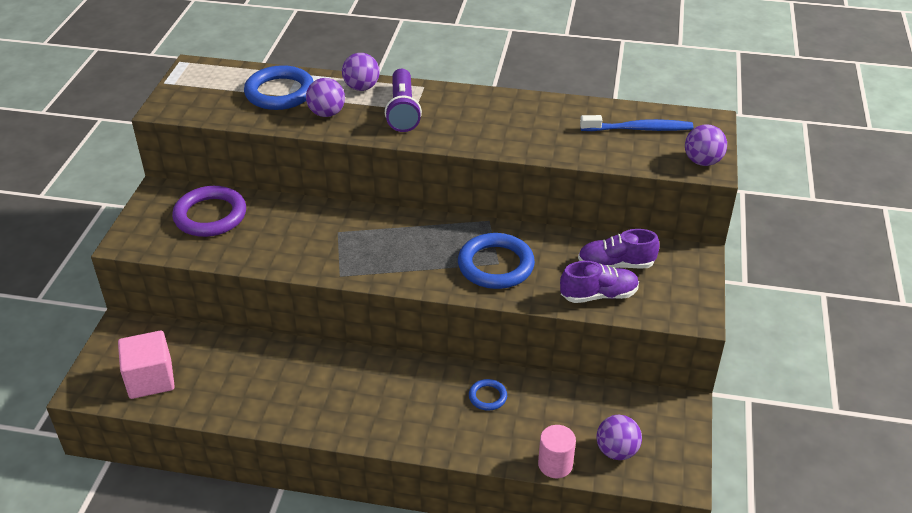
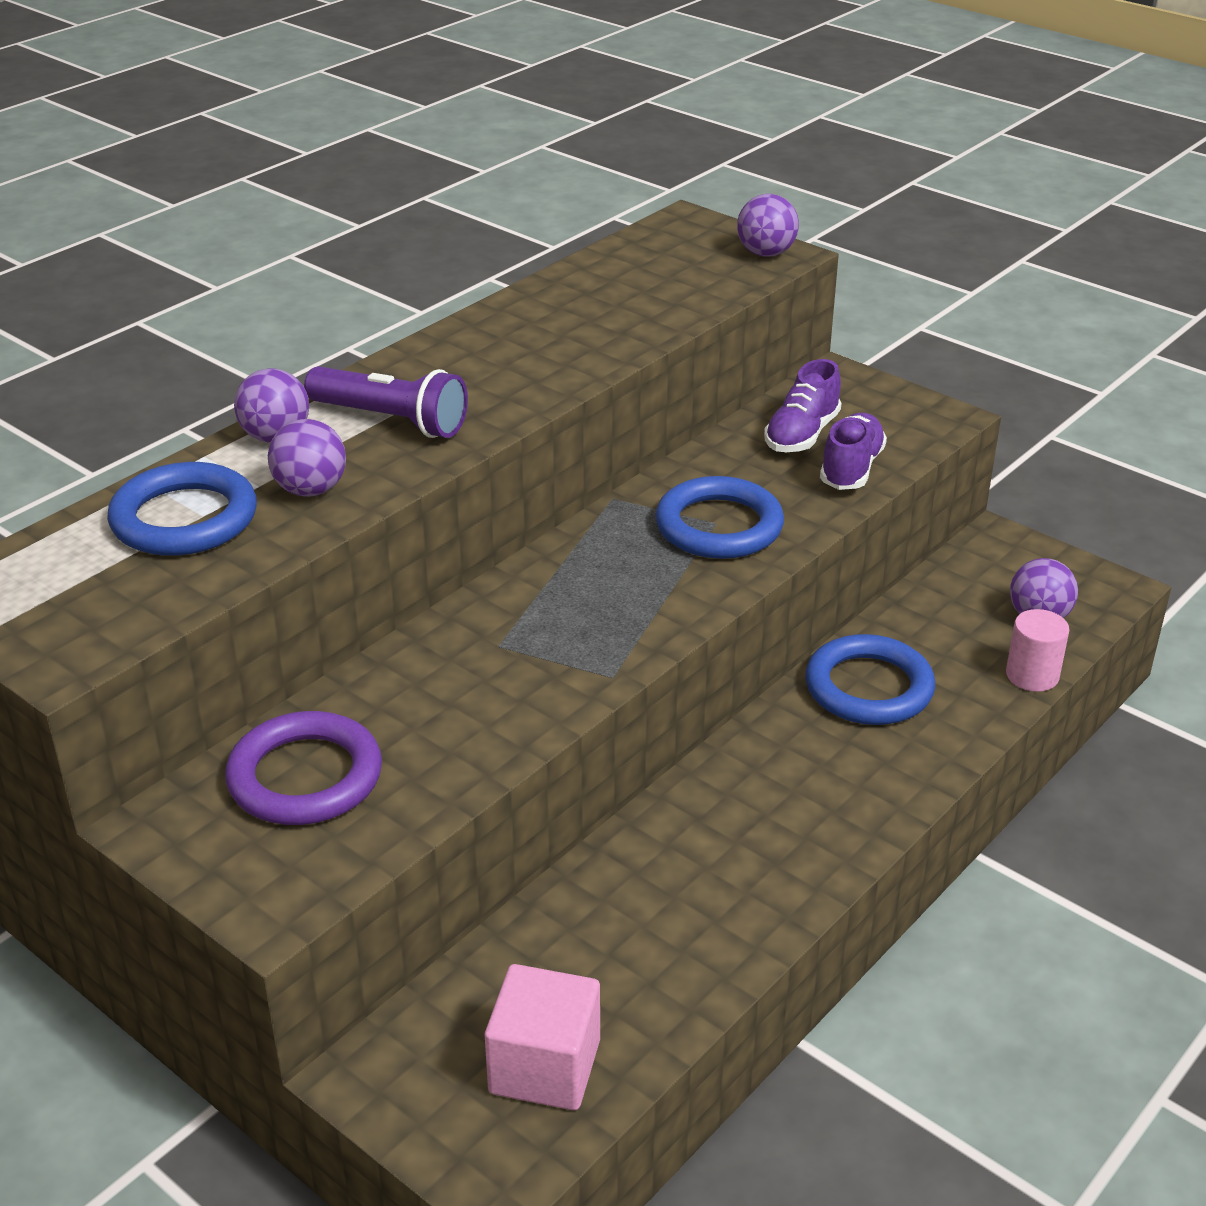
camera: 60 degrees left, 5 degrees down
blue ring [469,379,507,410] -> blue ring [805,634,935,725], size x2.04
blue toothbrush [580,115,693,131] -> none

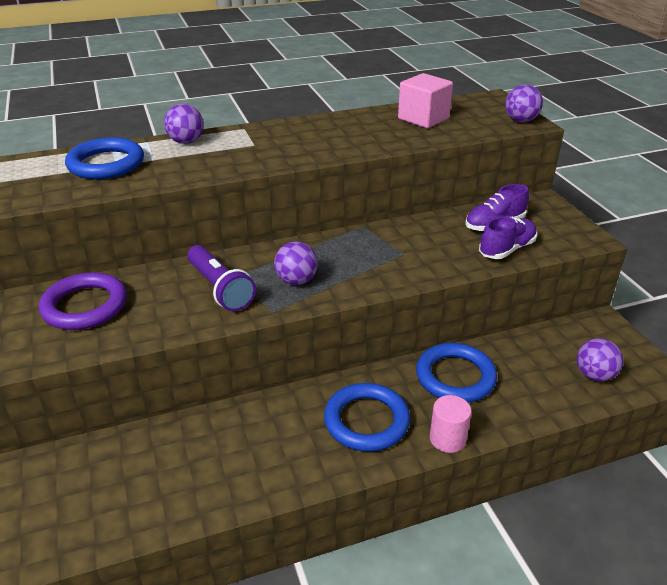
camera: 30 degrees right, 0 degrees up
purple ball [268,419,346,497] -> purple ball moved to [274,241,318,285]
purple flashlight [304,366,468,438] -> purple flashlight moved to [187,245,256,311]
pink cube [485,964,600,1110] -> pink cube moved to [398,73,453,128]
blue ring [655,476,784,559] -> blue ring moved to [324,383,410,452]
pink cylinder [1006,609,1069,692] -> pink cylinder moved to [430,395,471,453]

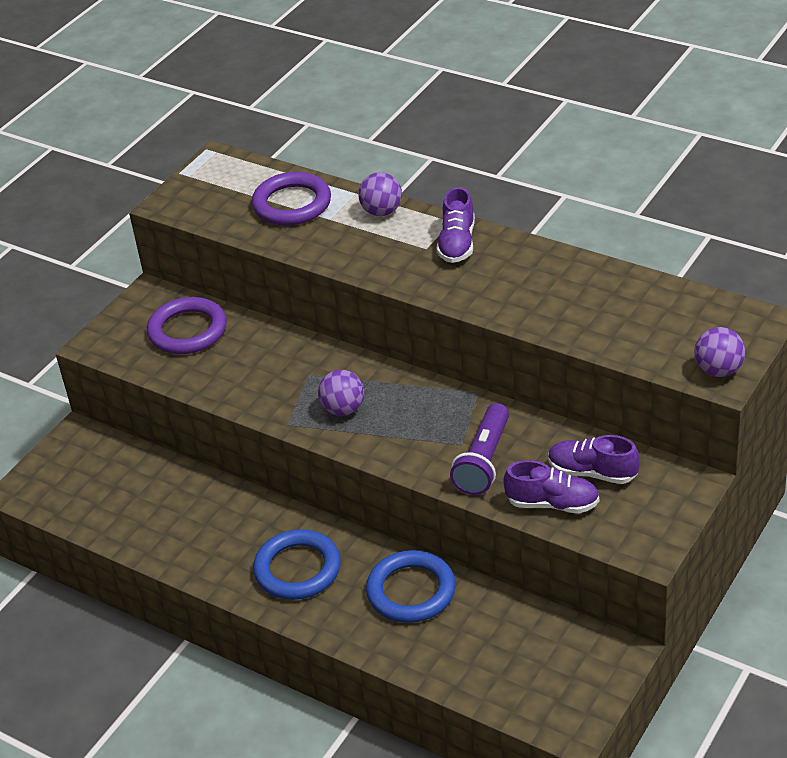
camera: 55 degrees right, 5 degrees up
blue ring [65,137,144,179] -> purple ring [252,172,331,226]
purple flashlight [187,245,256,311] -> purple flashlight moved to [450,403,509,495]
pink cube [398,73,453,128] -> none
pink cylinder [430,395,471,453] -> none
purple ball [577,338,623,382] -> none
none -> purple shoe [437,187,475,263]

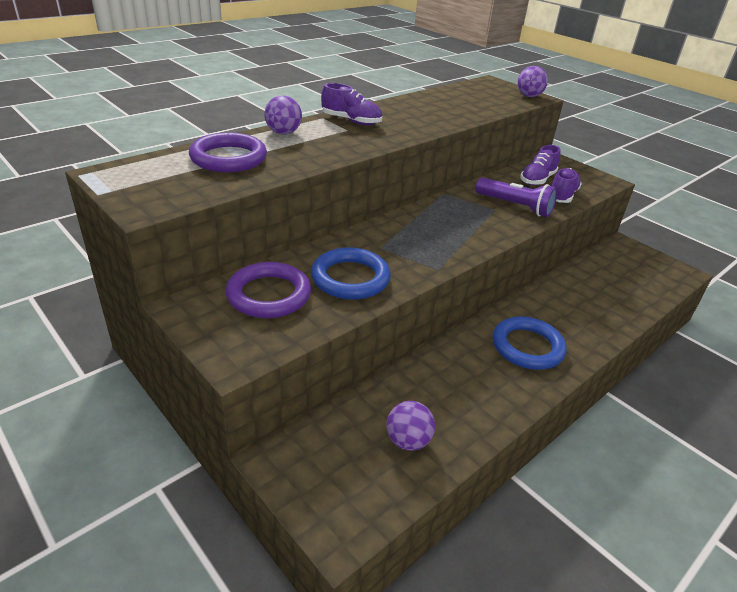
camera: 80 degrees left, 5 degrees down
purple ball [318,370,364,416] -> purple ball moved to [386,401,435,451]
blue ring [366,550,456,623] -> blue ring moved to [311,248,391,300]

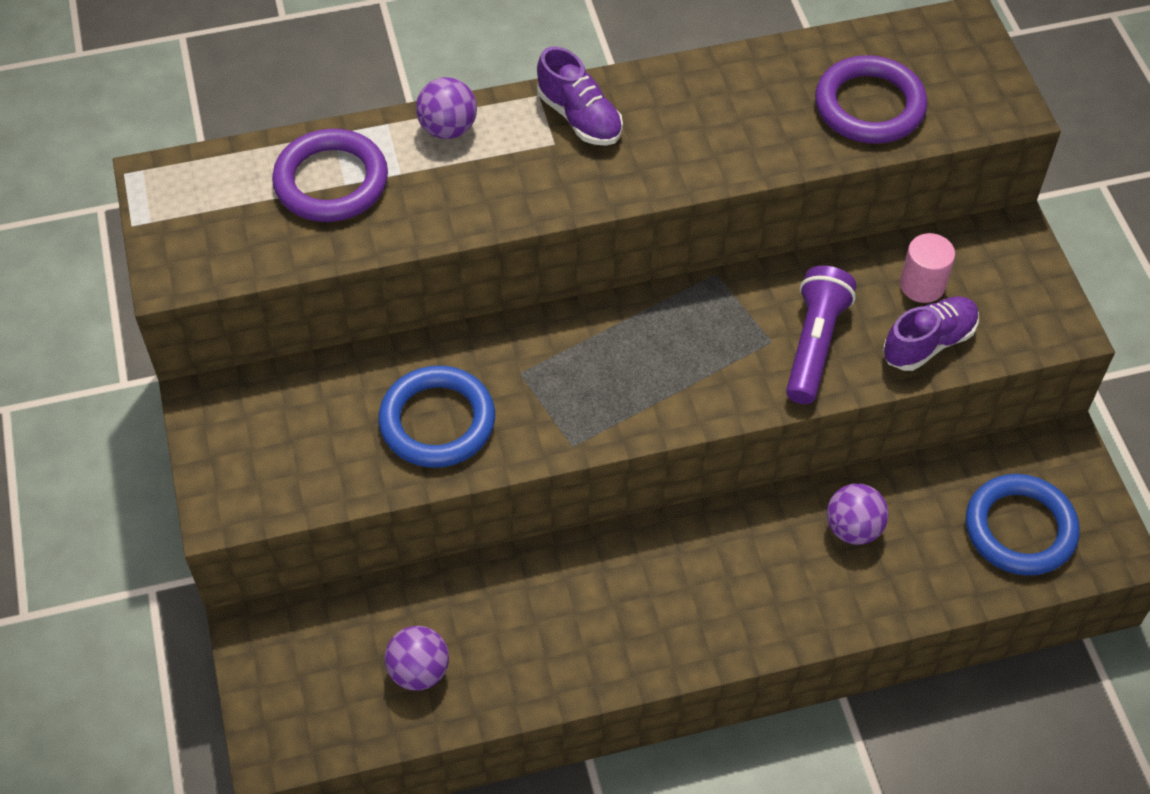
camera: 30 degrees right, 20 degrees up
purple ring [226,262,311,318] -> purple ring moved to [815,55,927,144]
purple flashlight [475,178,558,217] -> purple flashlight turned 135 degrees counterclockwise [786,266,856,404]
blue ring [493,316,567,370] -> blue ring moved to [966,474,1080,576]
purple ball [517,66,548,97] -> purple ball moved to [827,484,889,545]
purple shoe [520,145,561,185] -> pink cylinder [900,233,955,303]

